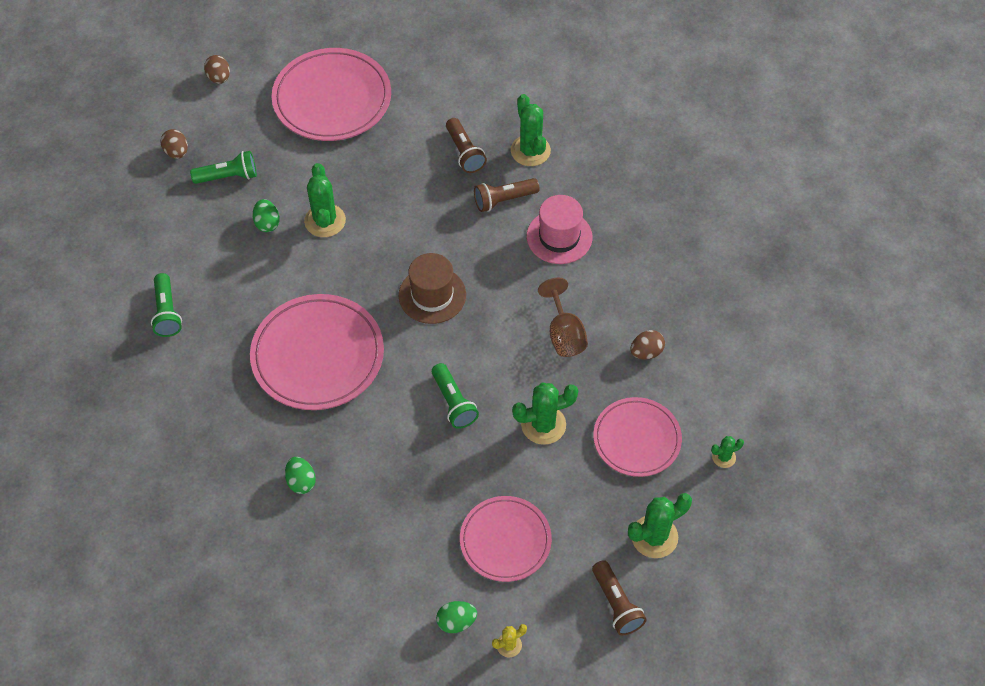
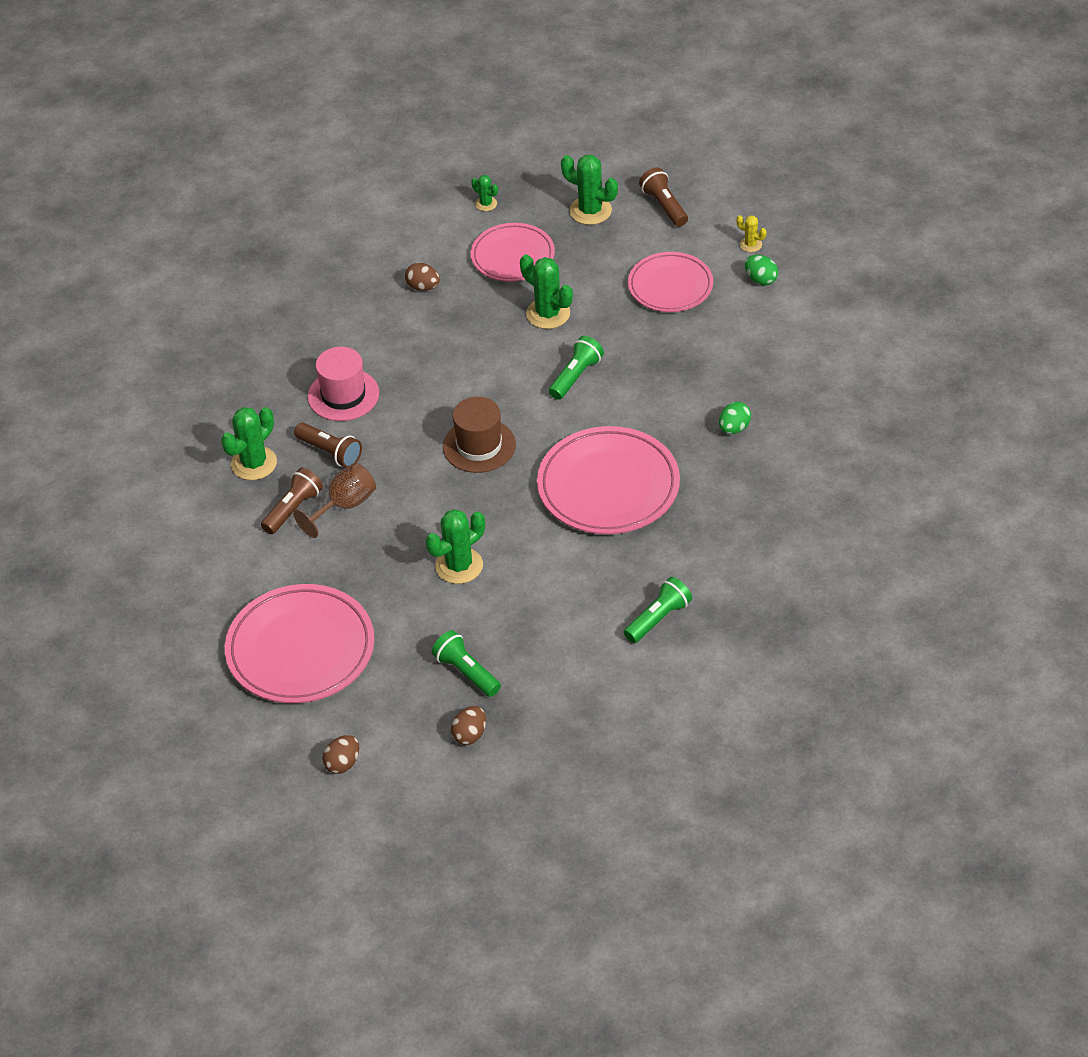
camera: 120 degrees left, 10 degrees down
green egg [252,199,280,232] -> none
brown goblet [538,278,588,357] -> brown goblet moved to [293,463,376,538]
brown flashlight [592,560,647,635] -> brown flashlight turned 60 degrees counterclockwise [639,168,688,227]

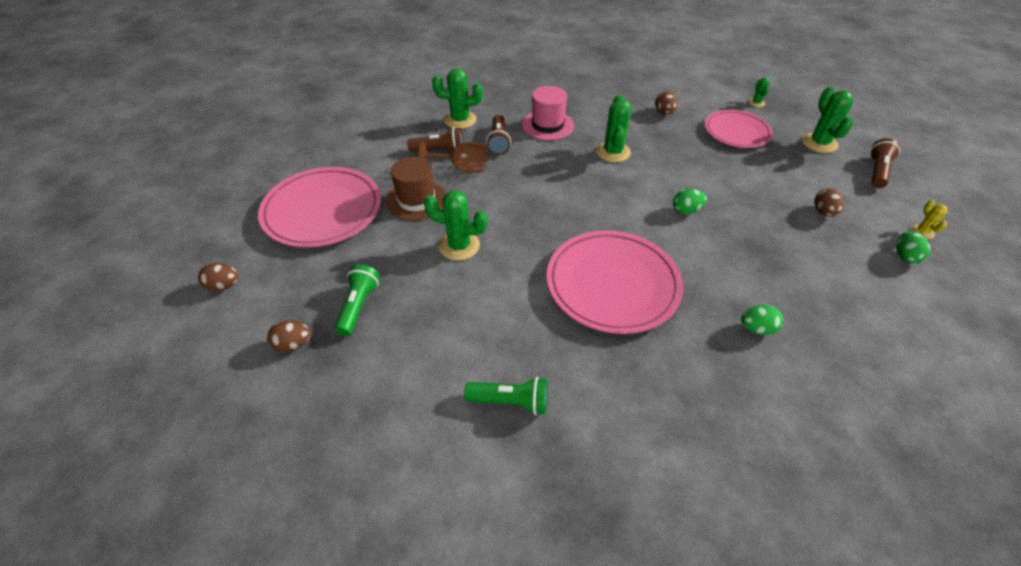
camera: 50 degrees right, 0 degrees up
brown hat [443,397,516,473] -> brown hat moved to [386,157,446,221]
green cactus [520,254,573,329] -> green cactus moved to [596,95,631,162]
green flashlight [549,336,604,400] -> green egg [673,189,707,214]
pink plate [628,252,713,312] -> brown egg [814,188,844,217]

